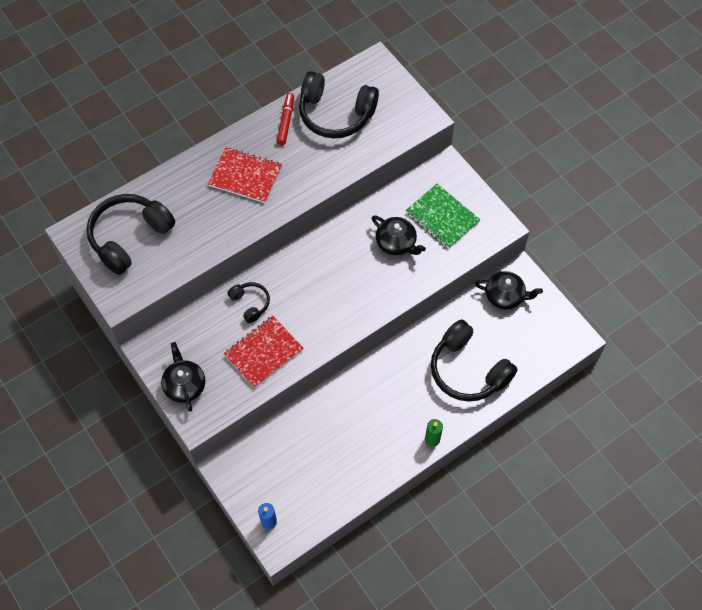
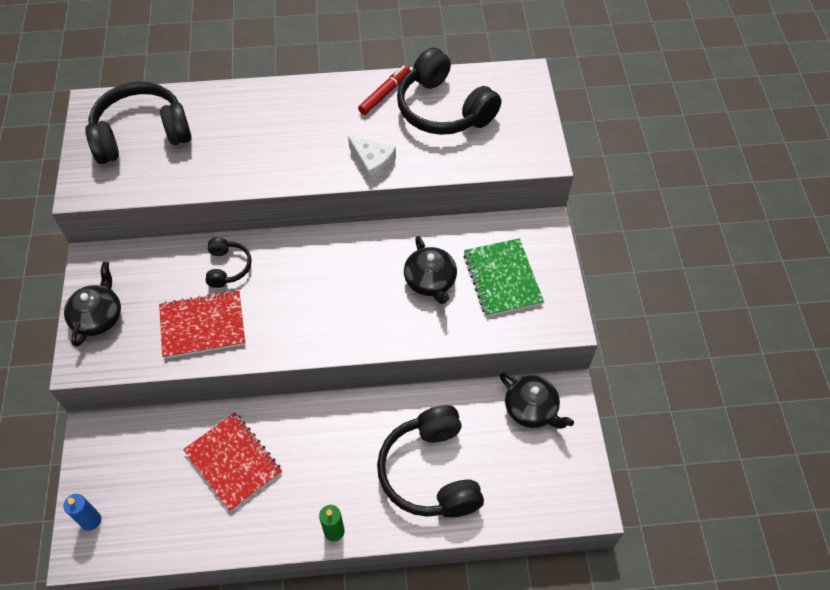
camera: 30 degrees right, 5 degrees down
red notebook [208,147,282,203] -> red notebook moved to [183,412,282,512]
none -> white cheese [348,136,396,182]

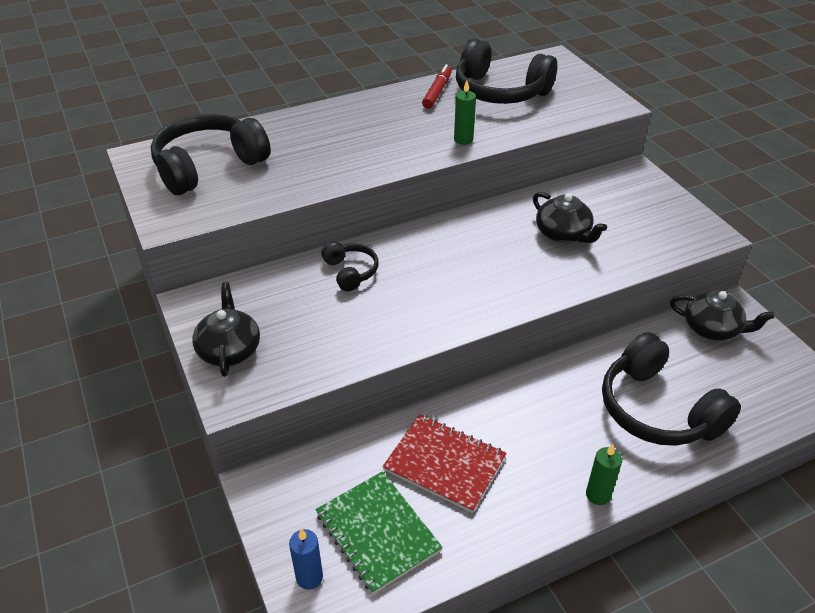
camera: 20 degrees left, 15 degrees down
red notebook [159,290,245,359] -> none
white cheese [348,136,396,182] -> green candle [454,80,476,145]
green notebook [463,238,544,317] -> green notebook moved to [316,471,443,594]

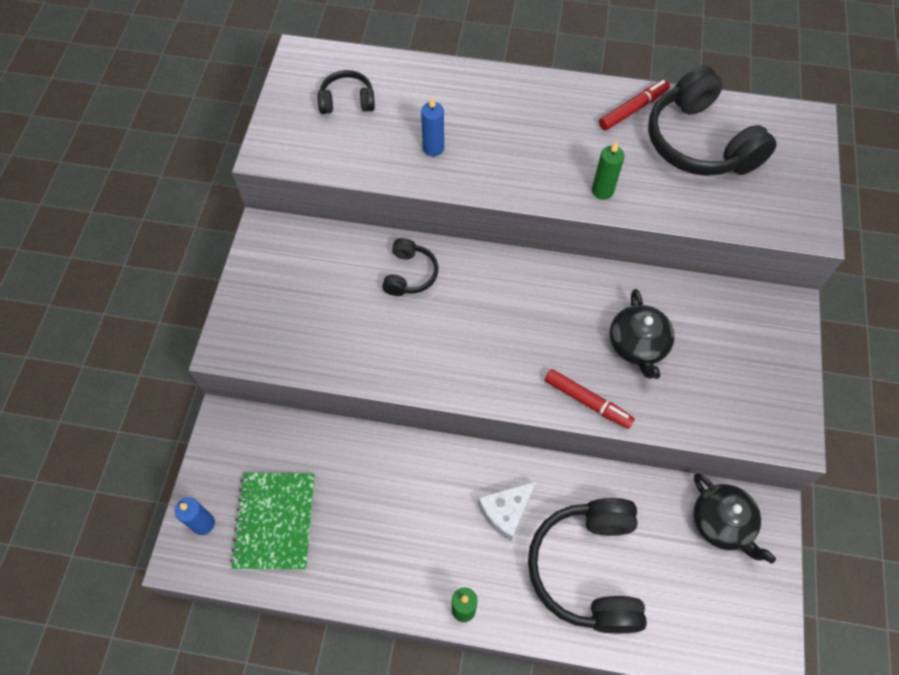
camera: 35 degrees right, 20 degrees up
black headphones [151,114,271,195] -> black headphones [317,70,375,114], size x0.50
black teapot [192,282,260,377] -> none
red notebook [382,414,507,513] -> none
none -> blue candle [421,97,444,156]
none -> white cheese [478,481,537,541]
none -> red marker [545,369,635,429]

